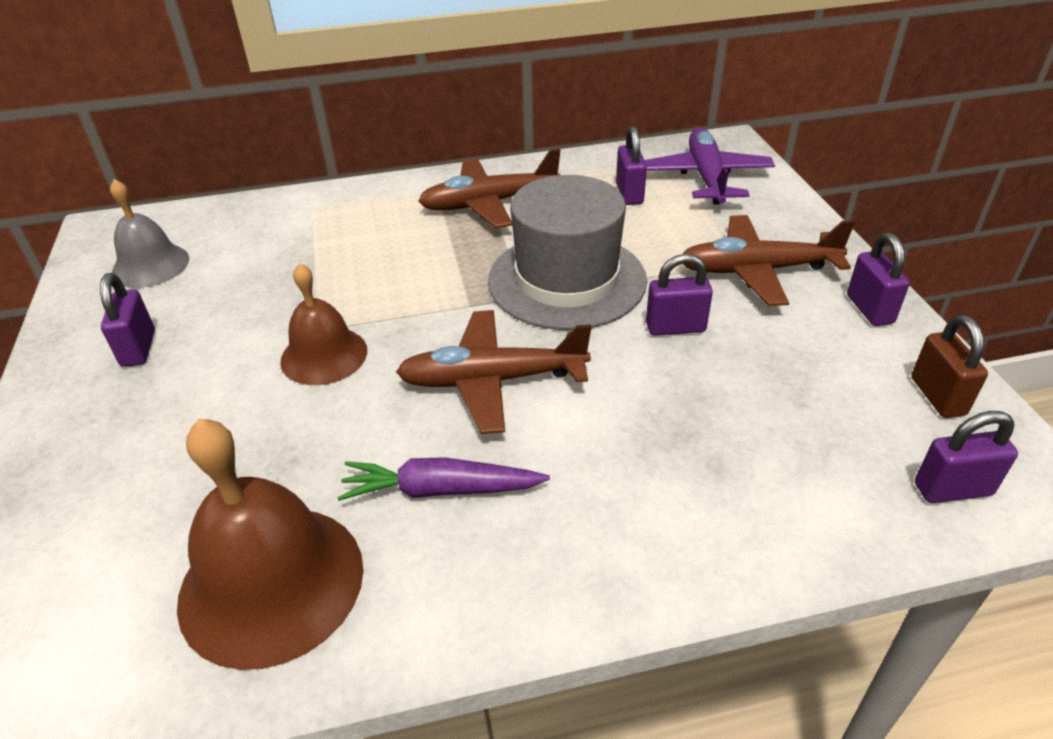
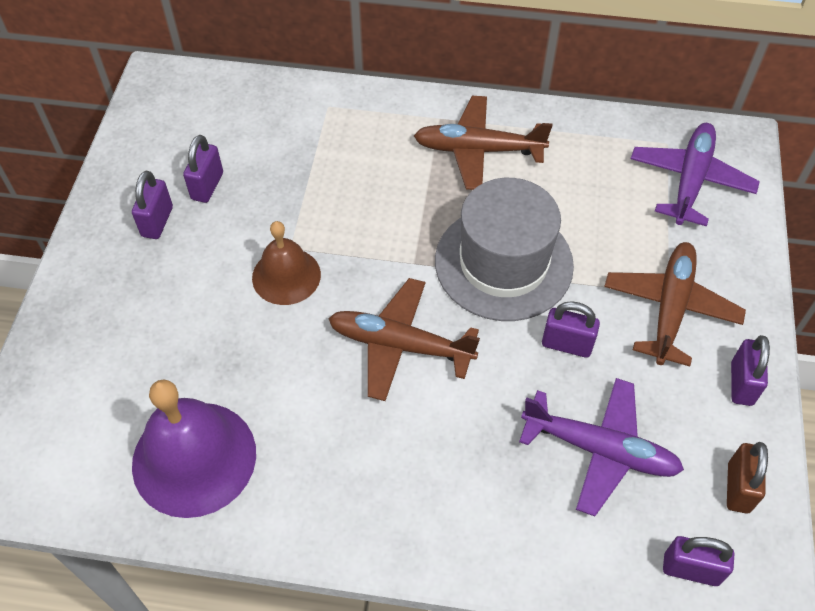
camera: 20 degrees right, 15 degrees up
grey bell [110,179,189,288] -> none
brown bell [177,418,363,670] -> purple bell [132,379,256,518]
purple carrot [337,457,550,501] -> none
purple padlock [616,126,647,205] -> purple padlock moved to [183,135,223,203]
brown plane [683,215,855,306] -> brown plane turned 90 degrees clockwise [604,242,746,367]
none -> purple plane [519,378,684,516]

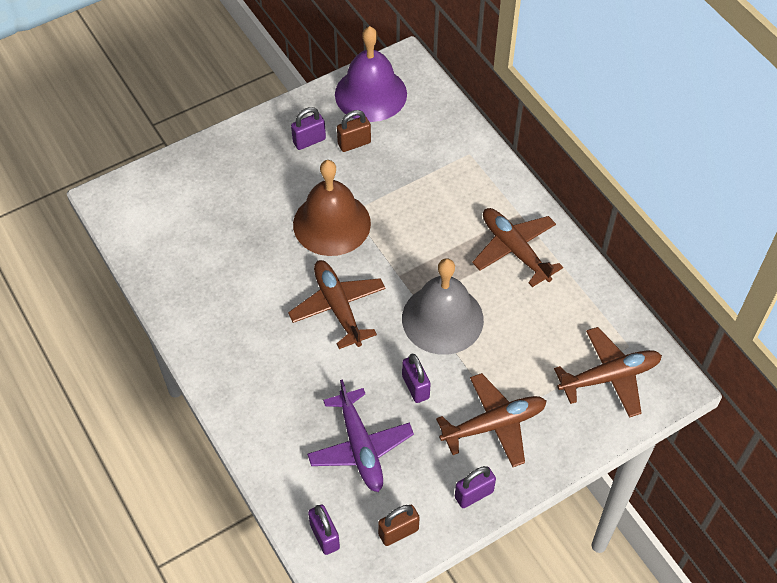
camera: 50 degrees right, 0 degrees up
purple bell [132,379,256,518] -> purple bell moved to [335,26,407,122]
purple padlock [183,135,223,203] -> brown padlock [337,110,371,152]
brown bell [252,221,321,305] -> brown bell [293,160,371,256], size x1.60
grey hat [435,178,574,321] -> grey bell [402,258,484,355]
purple plane [631,123,760,226] -> brown plane [554,327,662,418]

